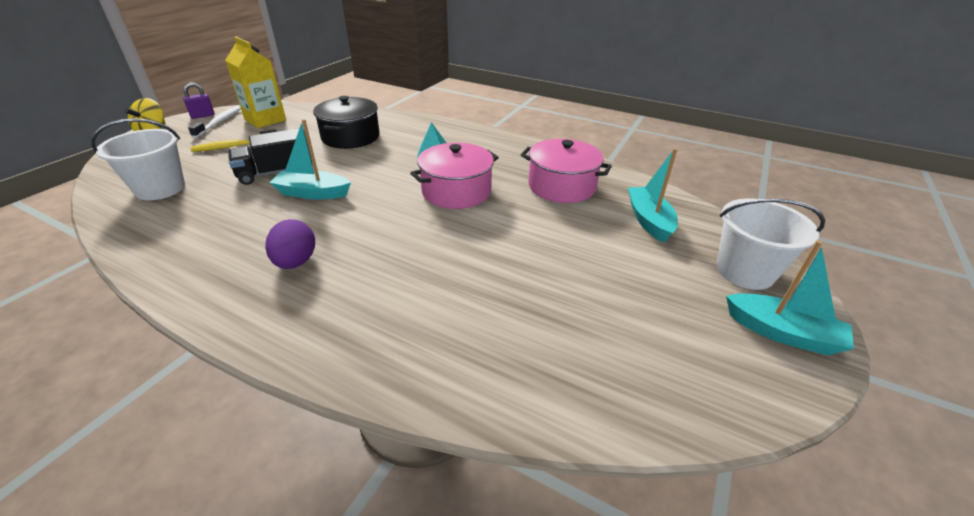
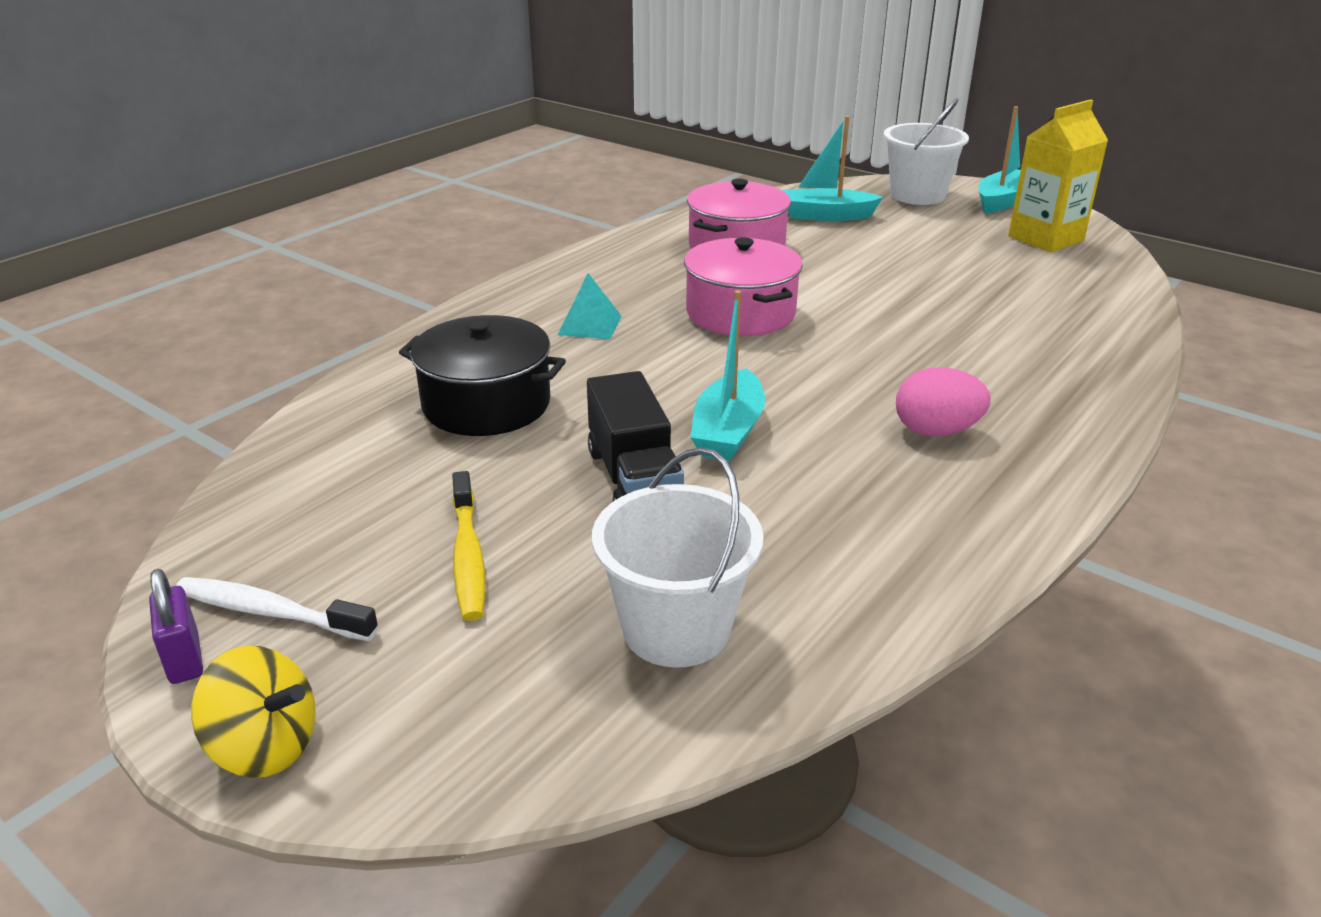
camera: 80 degrees left, 5 degrees down
yellow carton [225,36,286,128] -> yellow carton moved to [1008,99,1108,252]
purple egg [265,219,315,269] -> pink egg [896,367,991,437]

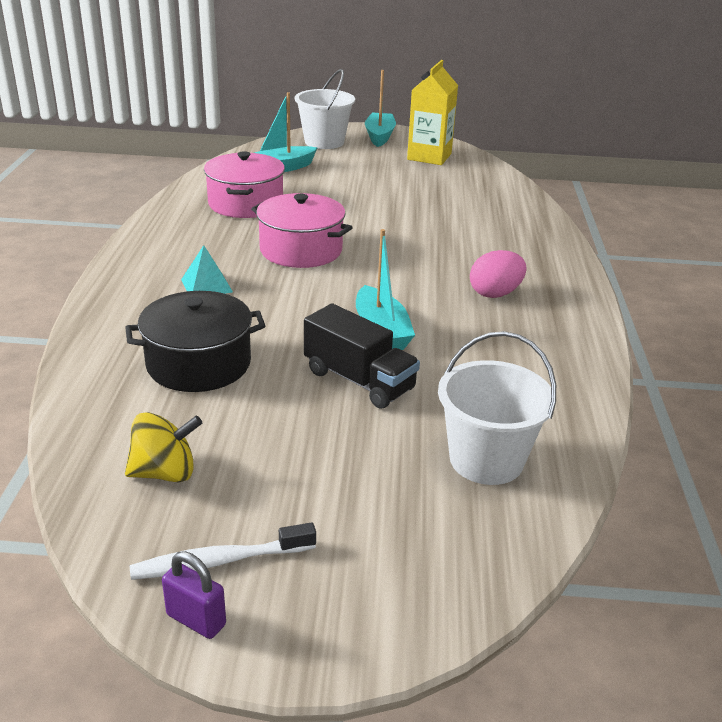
camera: 35 degrees left, 0 degrees up
yellow spinning top [191,646,316,778] -> yellow spinning top moved to [125,412,202,482]
yellow toothbrush [452,471,486,621] -> none

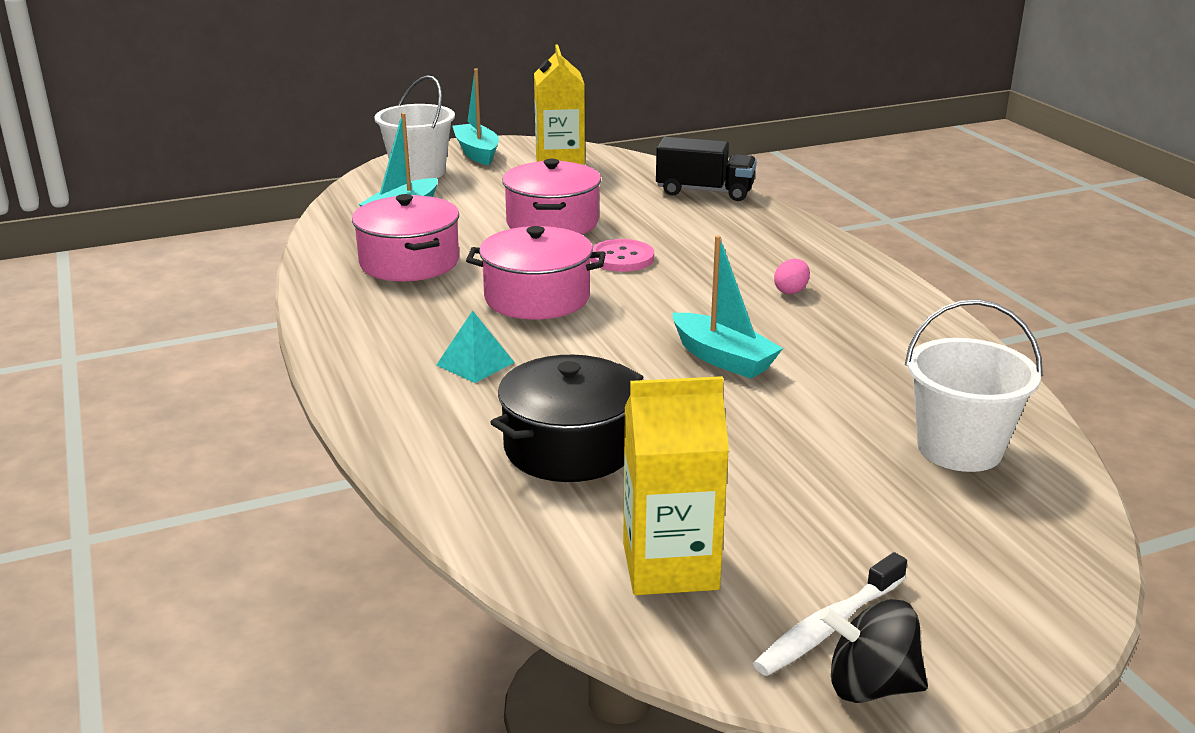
camera: 25 degrees left, 5 degrees down
yellow spinning top [125,412,202,482] -> yellow carton [623,376,729,595]
purple padlock [162,551,226,639] -> black spinning top [819,599,928,703]
black truck [304,304,420,409] -> black truck moved to [656,137,757,201]
pink egg [470,250,527,298] -> pink egg [774,259,810,294], size x0.62
none -> pink pot [502,159,601,235]
none -> pink button [590,239,654,272]

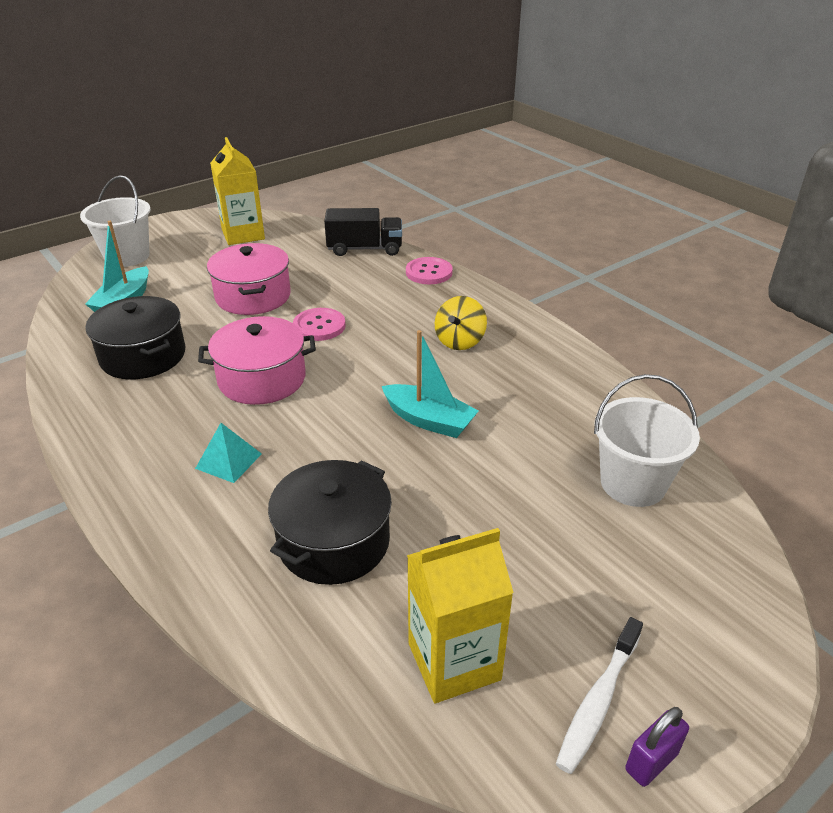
camera: 15 degrees left, 10 degrees up
pink pot [352,194,459,281] -> black pot [86,296,185,379]
turquoise boat [452,68,499,165] -> none
pink egg [774,259,810,294] -> yellow spinning top [435,296,487,350]
black spinning top [819,599,928,703] -> purple padlock [625,707,689,787]
none -> pink button [406,257,453,284]

